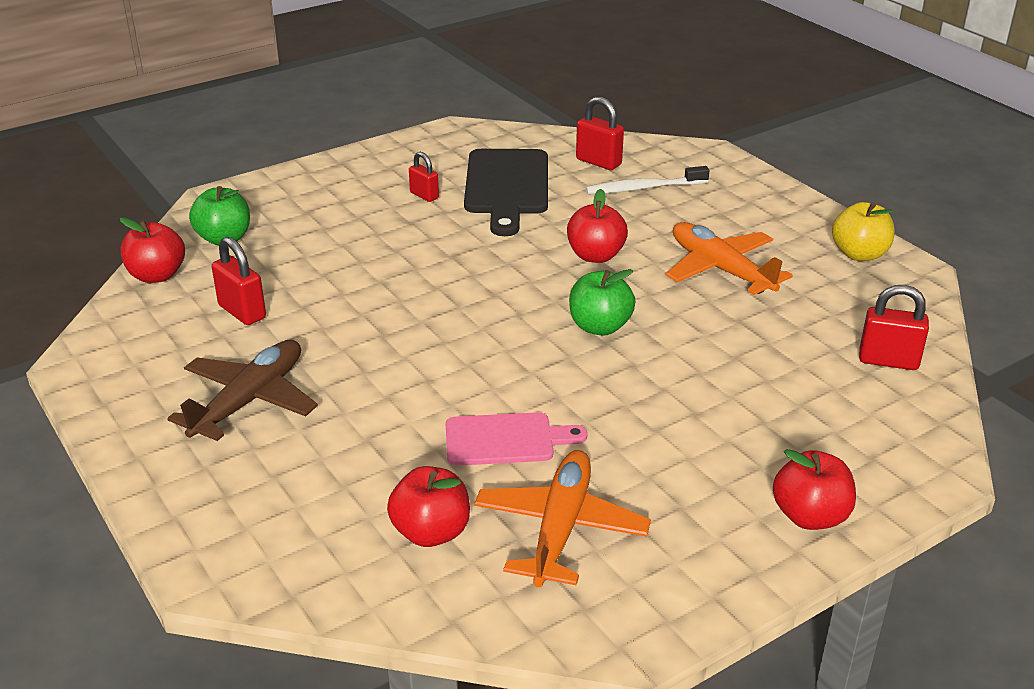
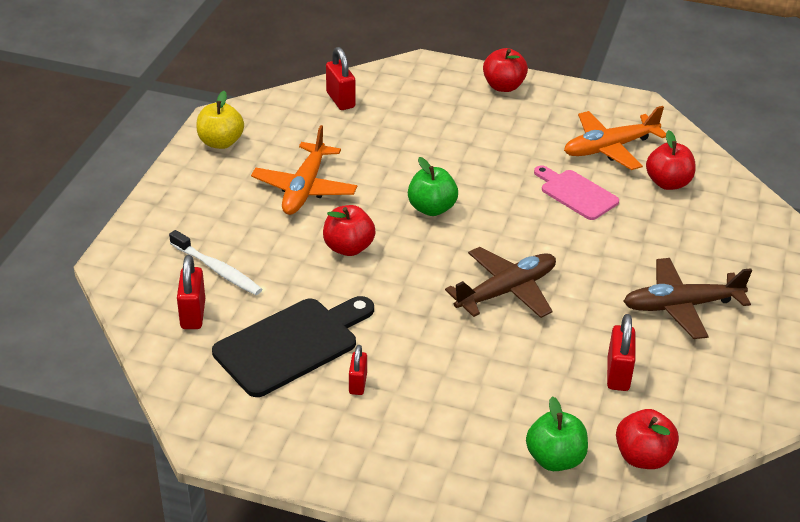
camera: 130 degrees left, 5 degrees up
none -> brown plane [445,247,556,318]

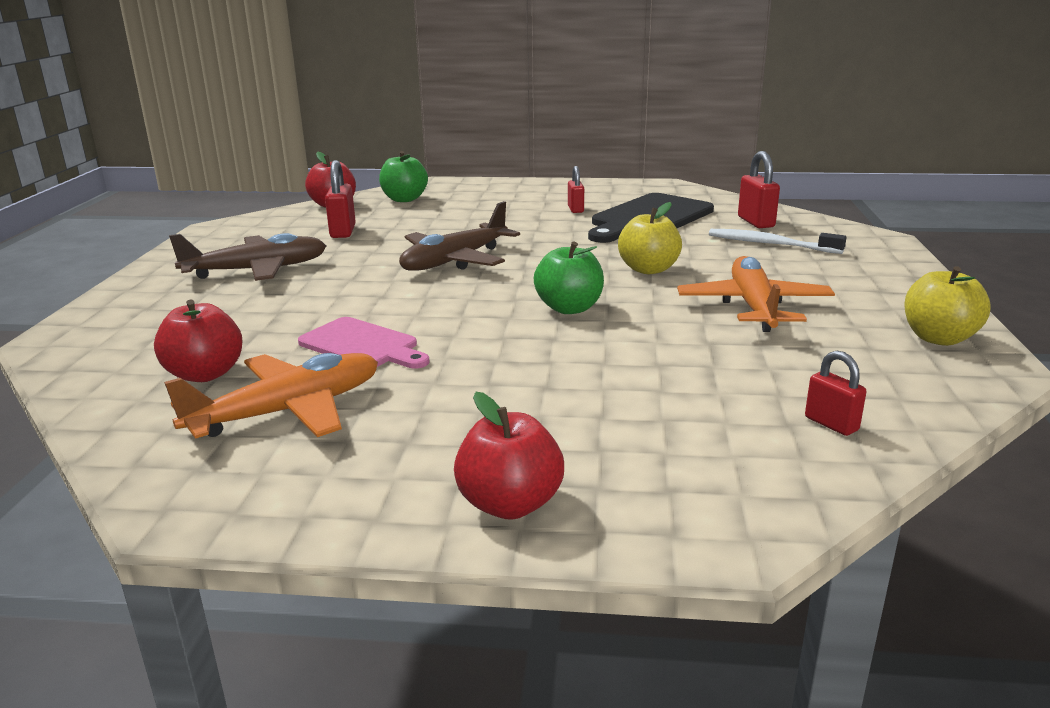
camera: 170 degrees right, 15 degrees down
red apple [323,205,375,256] -> yellow apple [618,202,682,274]
red padlock [326,47,355,110] -> red padlock [805,351,867,436], size x0.65

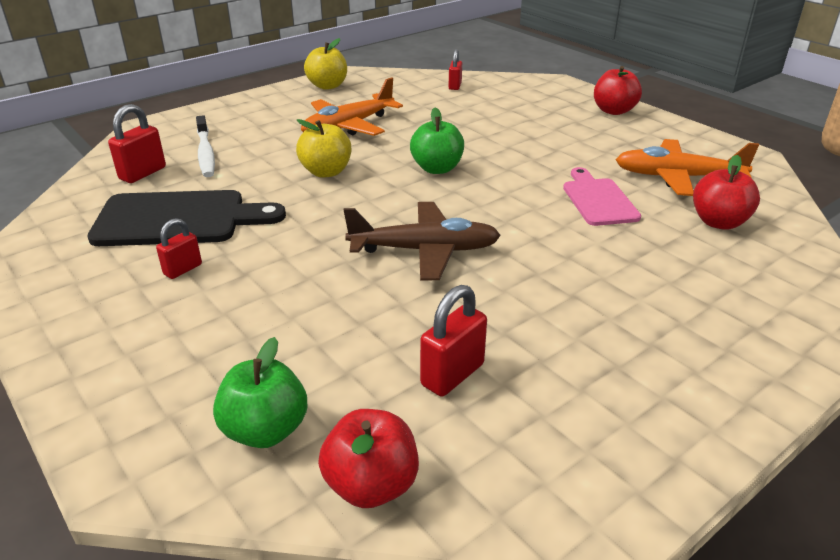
camera: 135 degrees left, 10 degrees up
brown plane [169,233,326,281] -> none

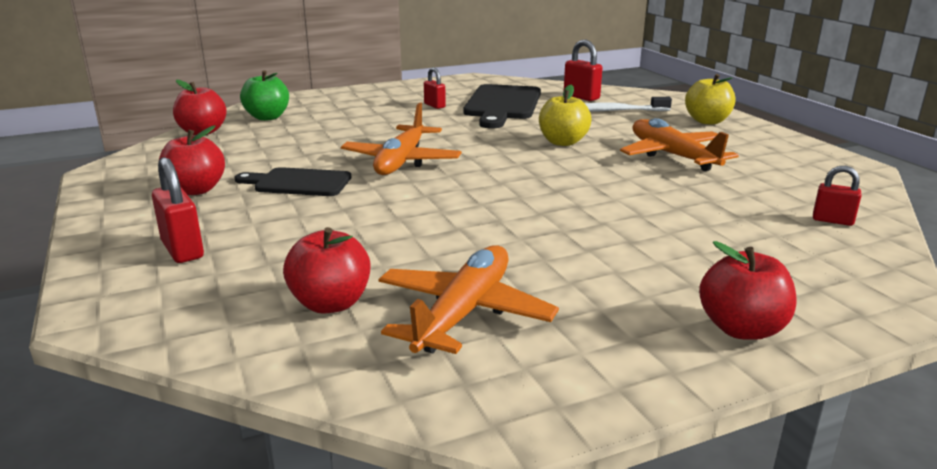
camera: 105 degrees right, 10 degrees down
yellow apple [304,38,347,90] -> yellow apple moved to [685,74,736,124]
brown plane [344,202,501,281] -> orange plane [341,102,461,175]
green apple [410,107,464,174] -> none
red padlock [420,285,487,397] -> red padlock moved to [152,157,204,263]
pink cutting board [563,167,641,226] -> none
none -> red apple [159,125,225,195]
none -> black cutting board [235,167,352,196]

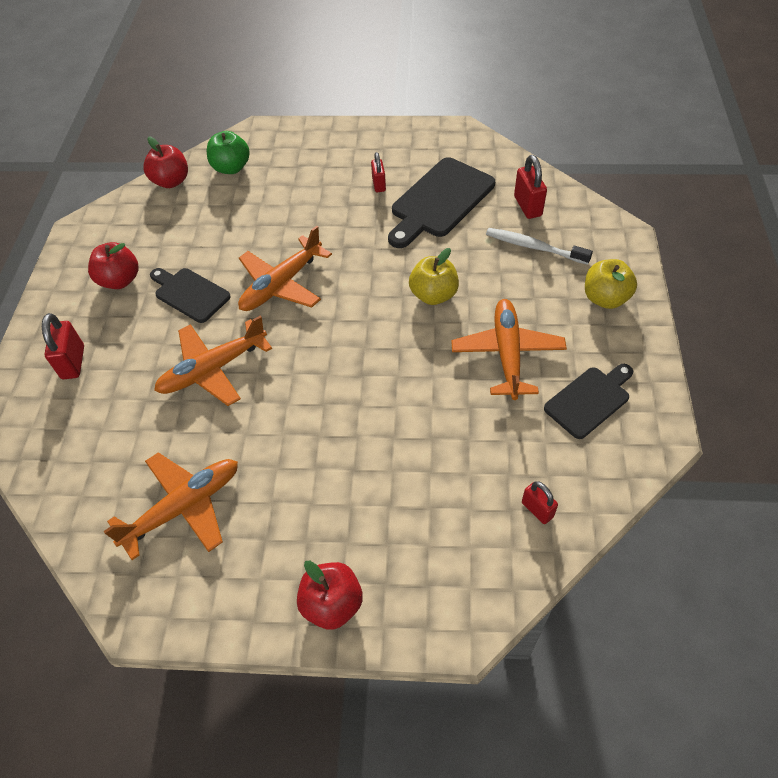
camera: 30 degrees right, 30 degrees up
red apple [283,227,370,313] -> none
none -> orange plane [154,316,272,406]
none -> black cutting board [544,364,633,439]

